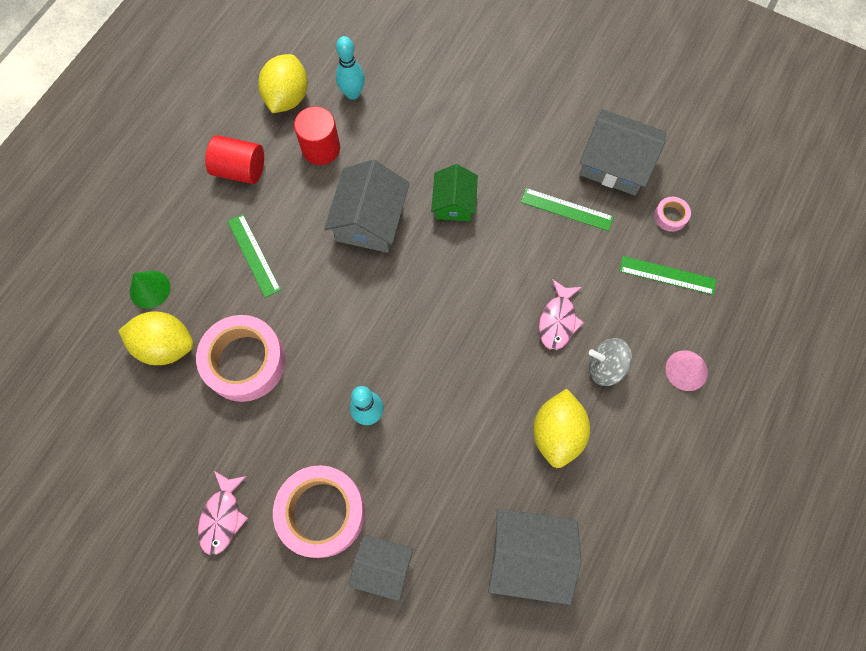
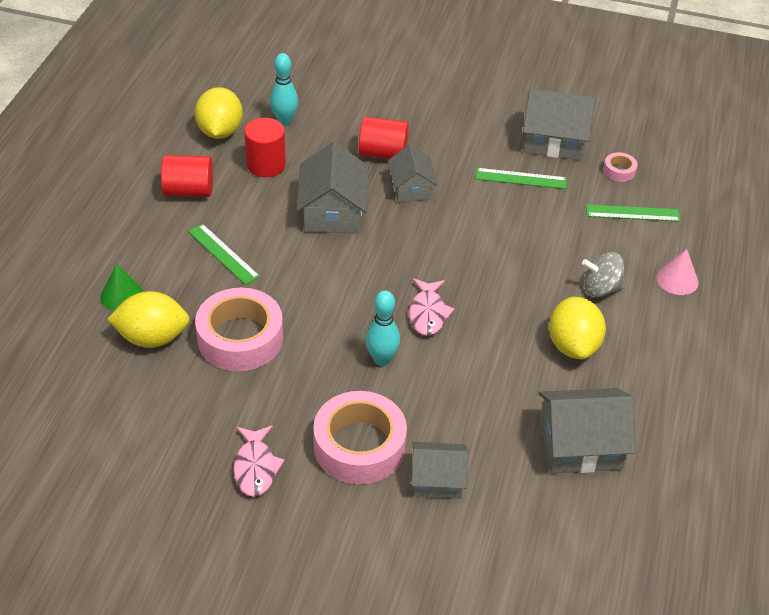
camera: 15 degrees left, 25 degrees down
green house [431,164,478,221] -> grey house [388,144,438,202]
pink fish [539,279,584,350] -> pink fish moved to [409,278,454,336]
none -> red cylinder [359,117,409,159]

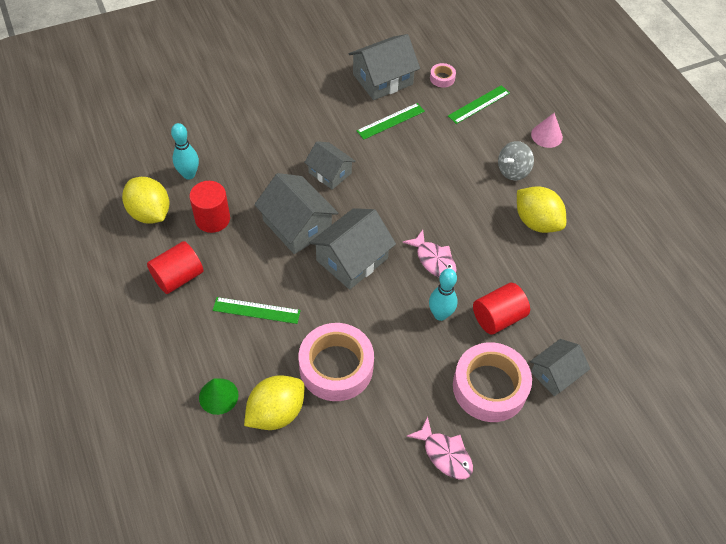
camera: 40 degrees left, 10 degrees up
red cylinder [359,117,409,159] -> red cylinder moved to [473,283,530,335]
grey house [538,388,636,473] -> grey house moved to [309,208,396,290]

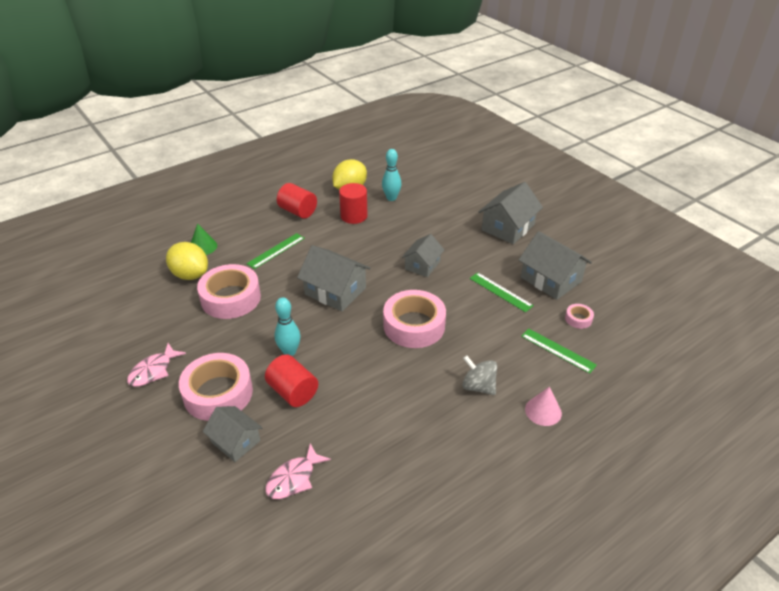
camera: 80 degrees right, 15 degrees down
green ruler [213,297,301,324] -> green ruler turned 45 degrees clockwise [247,233,305,269]
grey house [254,173,338,254] -> grey house moved to [478,182,543,244]
pink fish [402,230,457,277] -> pink fish moved to [266,443,331,499]
yellow lemon [517,187,566,233] -> none
none -> pink tape [383,290,446,348]

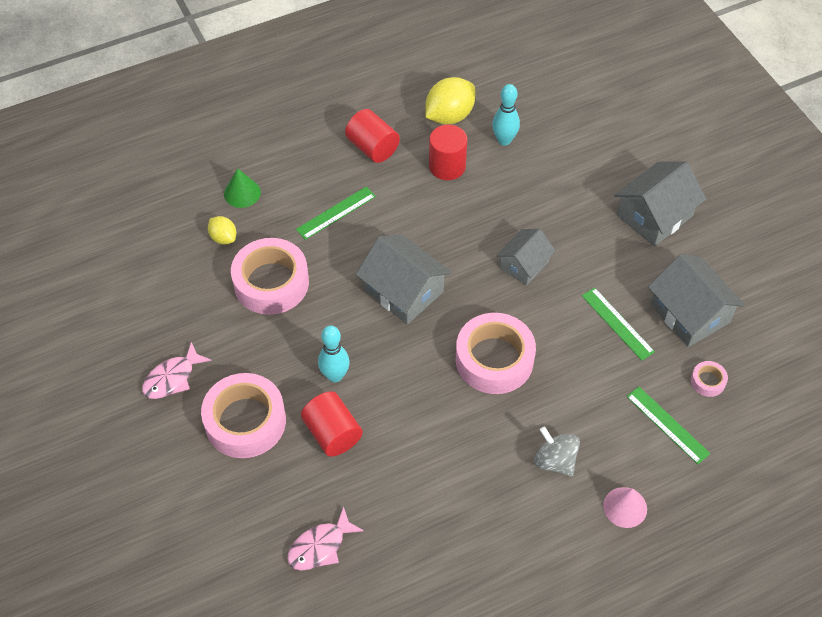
camera: 10 degrees right, 15 degrees up
yellow lemon [166,242,208,280] -> yellow lemon [208,216,236,244], size x0.55
grey house [203,406,263,462] -> none

